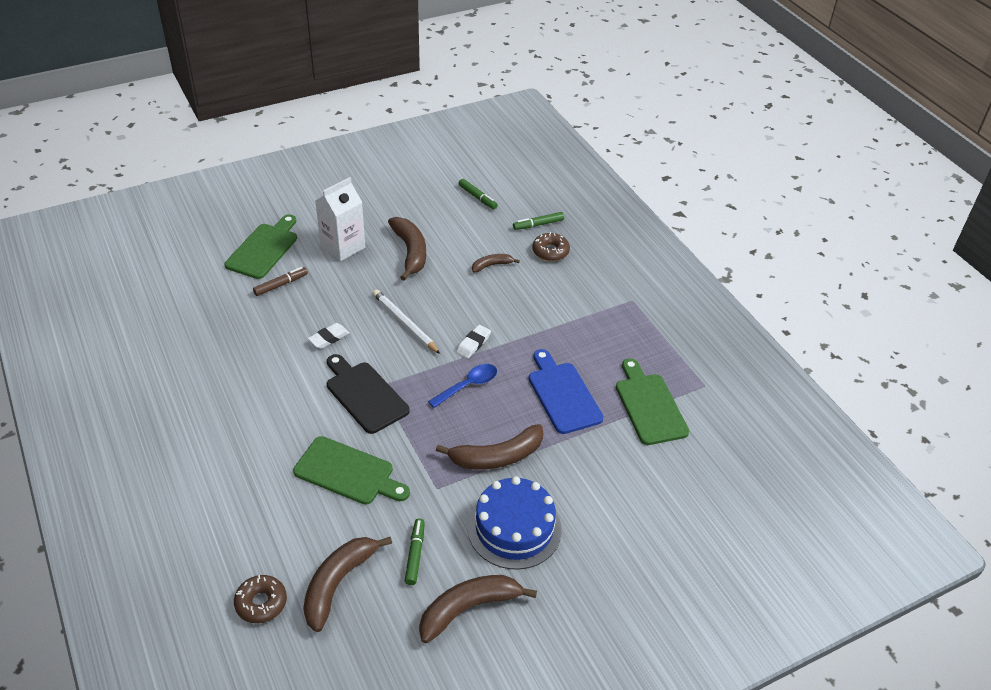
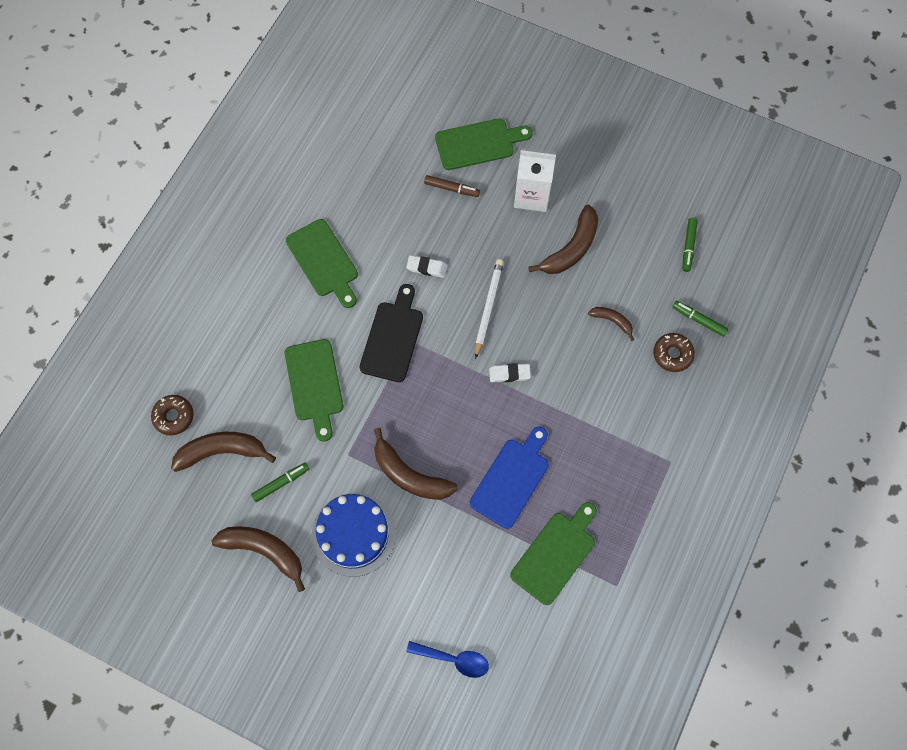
camera: 55 degrees right, 25 degrees up
blue spoon [428,364,497,408] -> blue spoon moved to [406,641,489,678]
none -> green cutting board [286,219,358,308]

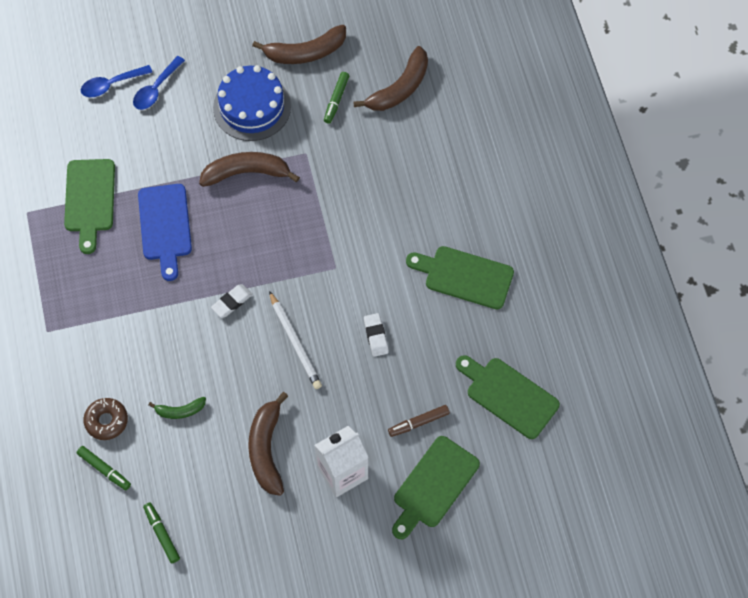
camera: 140 degrees right, 5 degrees down
brown donut [151,395,194,435] -> none
green cutting board [285,339,343,441] -> green cutting board moved to [456,355,560,439]
black cutting board [360,284,423,382] -> none
white eraser [406,255,447,278] -> white eraser turned 75 degrees counterclockwise [364,313,389,357]
brown banana [588,307,634,341] -> green banana [149,397,206,419]
green marker [672,301,728,337] -> green marker turned 45 degrees clockwise [76,446,131,490]
none -> blue spoon [133,56,185,110]

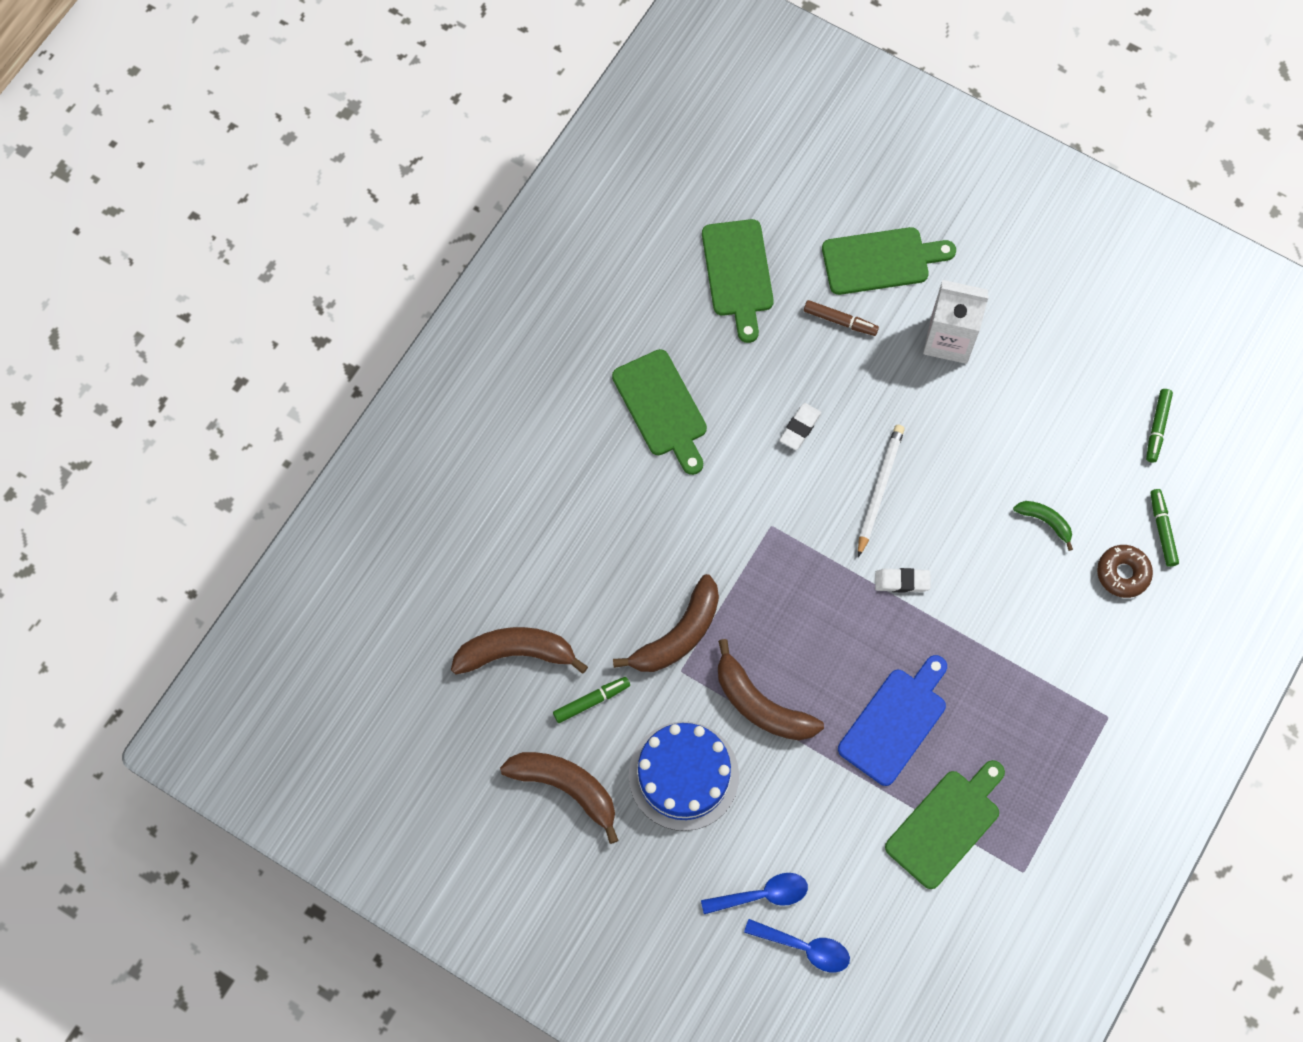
camera: 135 degrees left, 5 degrees up
brown banana [248,392,288,496] -> brown banana moved to [613,574,719,672]

